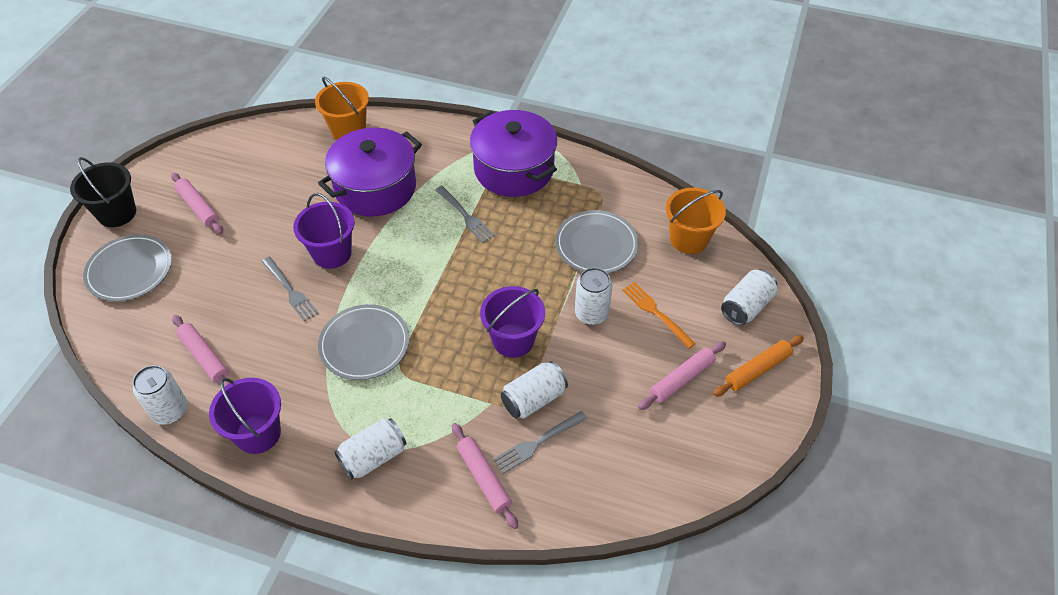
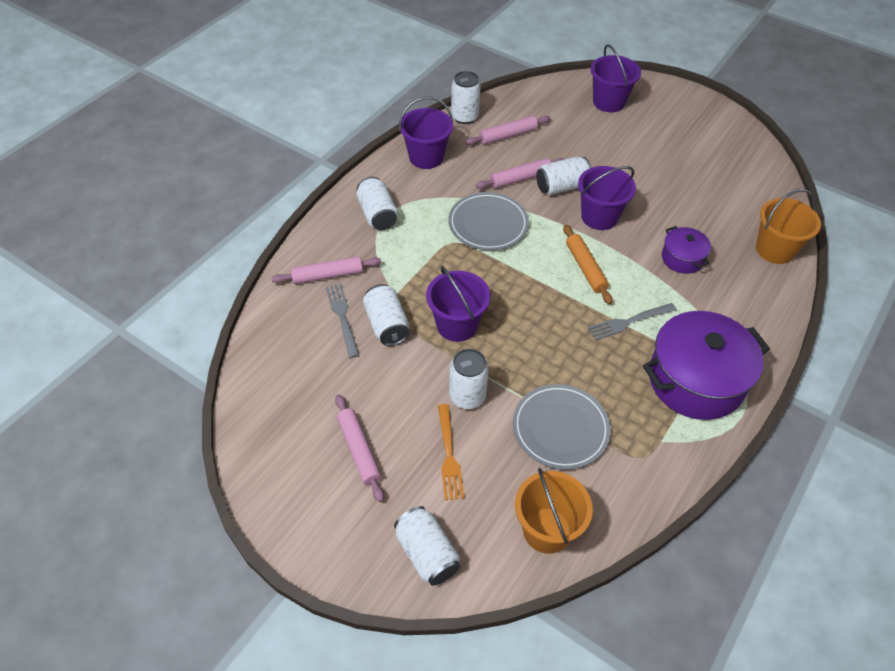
camera: 105 degrees right, 0 degrees up
black bucket [70,157,136,227] -> none
grey plate [83,234,172,301] -> purple bucket [591,44,641,112]
pink rolling pin [171,173,223,234] -> pink rolling pin moved to [476,158,564,189]
grey fork [262,257,318,321] -> white can [536,157,592,195]
purple pot [318,128,422,217] -> purple pot [662,226,711,274], size x0.50
orange fork [622,282,696,349] -> orange fork turned 105 degrees clockwise [438,404,464,500]
orange rolling pin [713,335,804,397] -> orange rolling pin moved to [563,225,612,304]

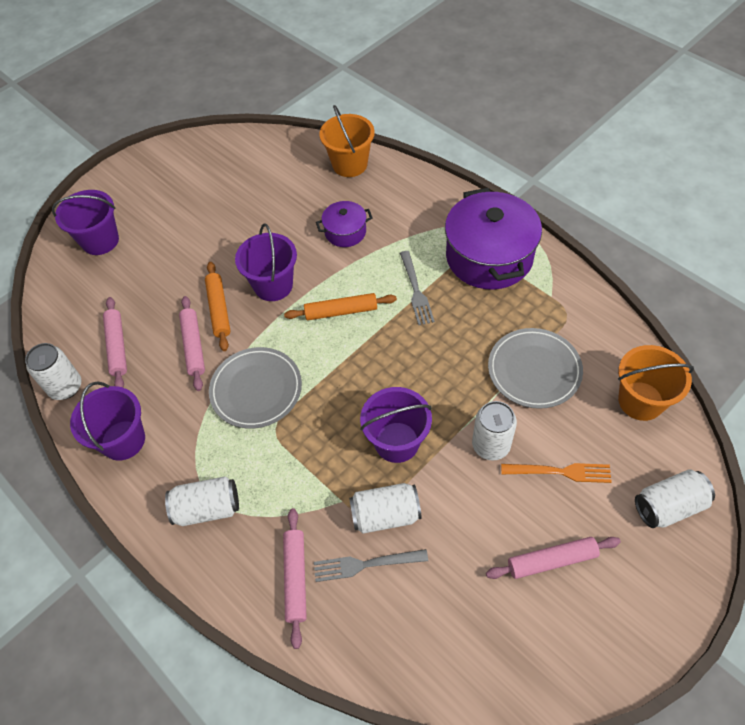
camera: 75 degrees left, 5 degrees up
white can [536,157,592,195] -> orange rolling pin [205,262,231,351]

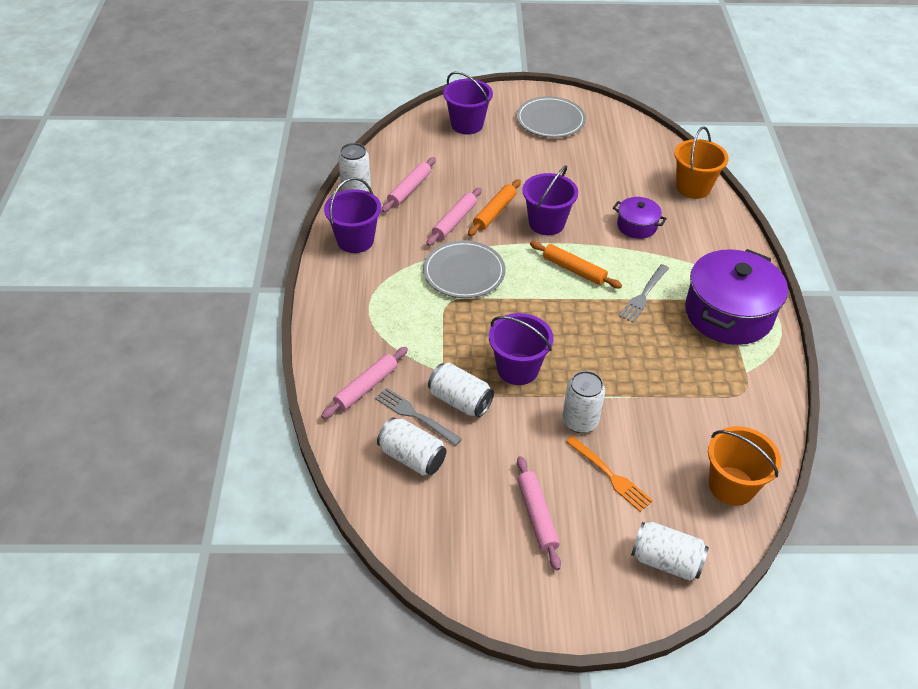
camera: 40 degrees right, 10 degrees down
white can [165,476,239,526] -> white can moved to [377,417,446,476]
pink rolling pin [486,537,621,579] -> pink rolling pin turned 45 degrees clockwise [517,456,561,570]
grey plate [488,328,583,409] -> grey plate moved to [516,96,586,138]

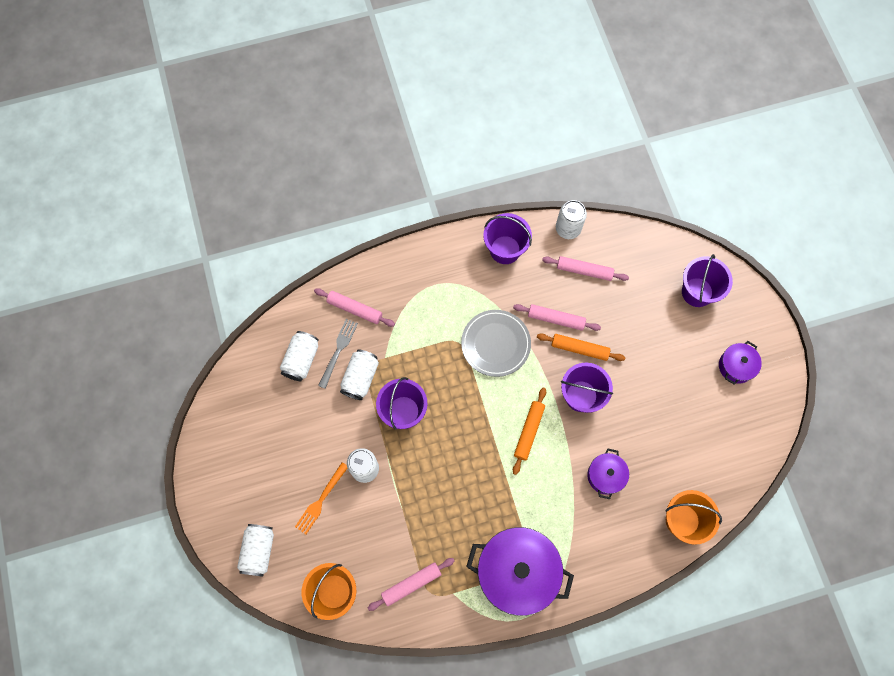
camera: 75 degrees right, 25 degrees up
grey plate [516,96,586,138] -> purple pot [719,341,762,385]
pink rolling pin [517,456,561,570] -> pink rolling pin moved to [368,558,455,611]
grey fork [619,264,669,323] -> none

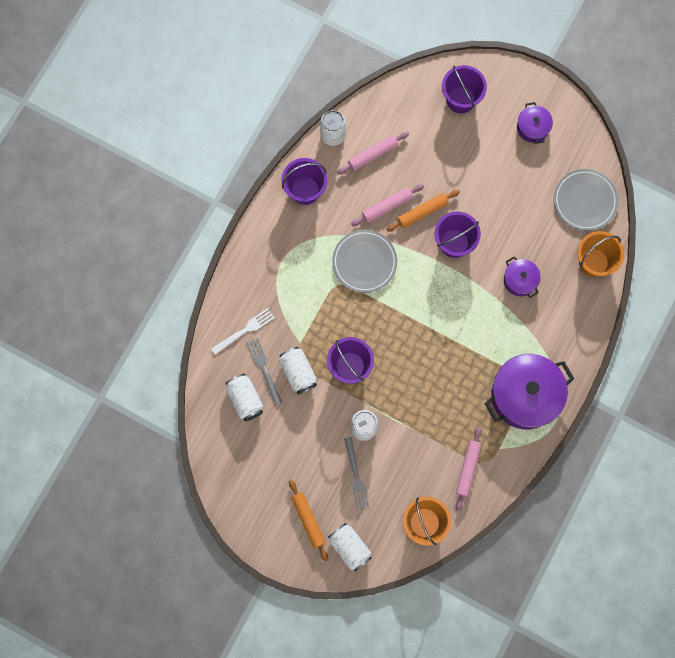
camera: 45 degrees left, 5 degrees up
orange fork [295,462,347,534] -> grey fork [344,437,369,510]
pink rolling pin [314,288,395,327] -> white fork [211,308,275,355]
orange rolling pin [513,388,546,475] -> orange rolling pin moved to [289,480,328,562]
none -> grey plate [554,169,618,231]

